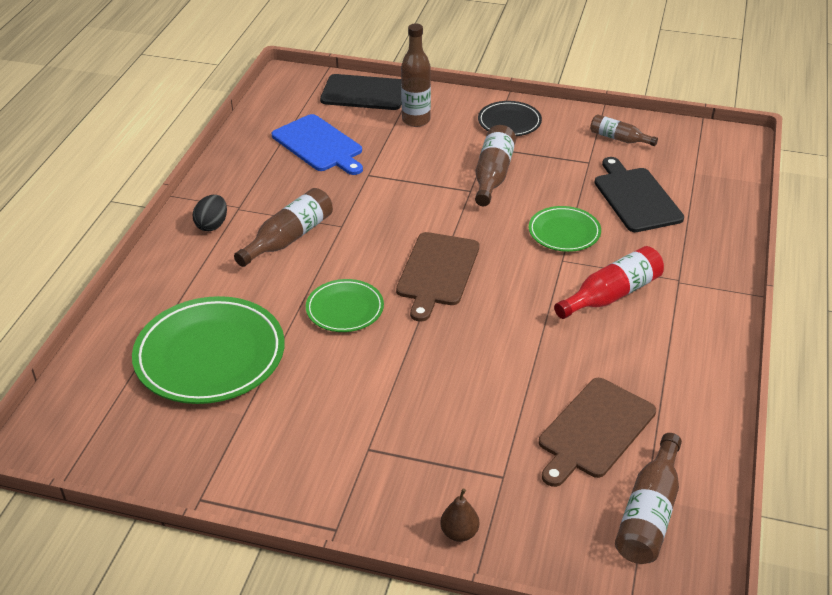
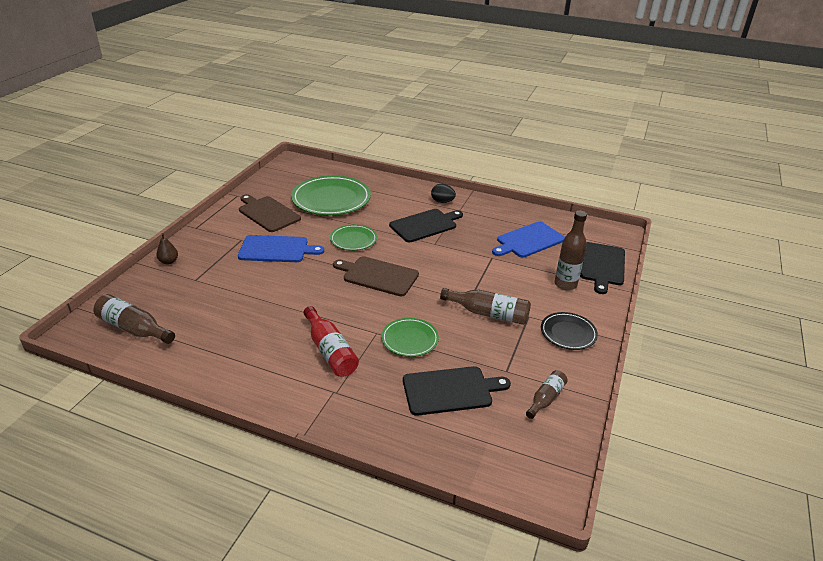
camera: 95 degrees right, 5 degrees down
brown bottle [234,188,333,267] -> black cutting board [389,209,463,242]
brown cutting board [539,378,656,487] -> brown cutting board moved to [239,194,301,232]
none -> blue cutting board [238,235,324,262]

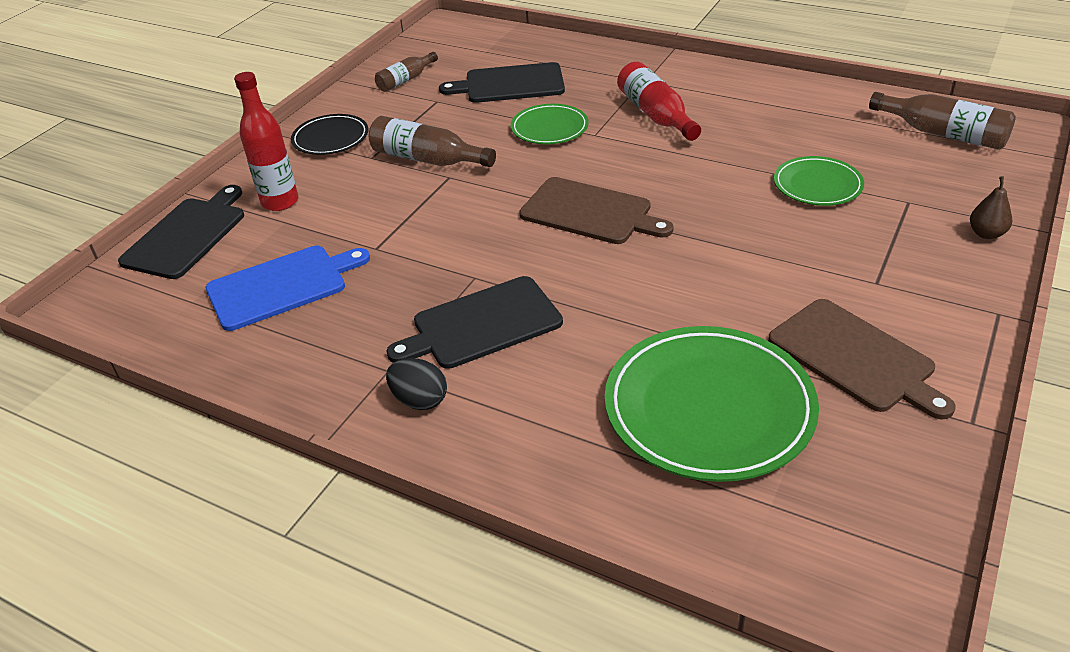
camera: 170 degrees left, 5 degrees up
blue cutting board [238,235,324,262] -> none
green plate [330,224,377,251] -> green plate moved to [774,156,864,206]
brown bottle [555,211,587,290] -> red bottle [234,72,299,211]

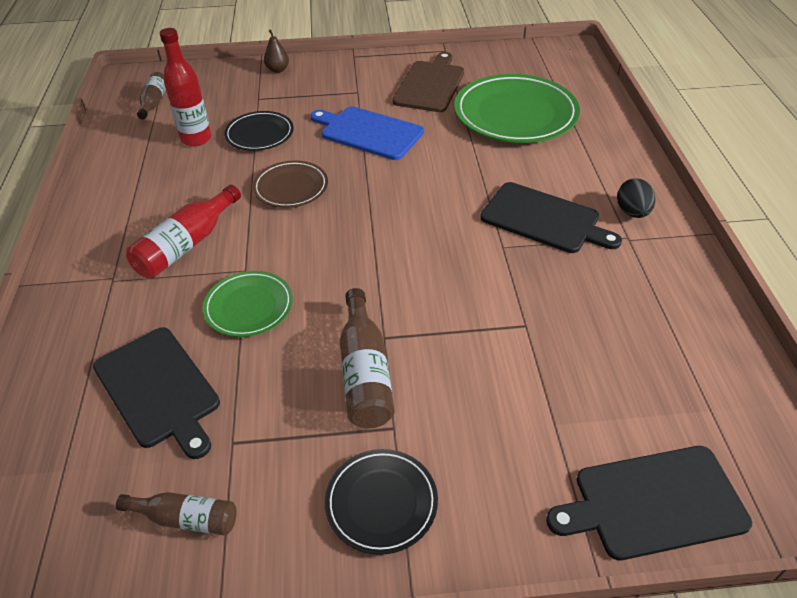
camera: 125 degrees left, 5 degrees up
blue cutting board [206,246,370,331] -> blue cutting board moved to [310,106,424,160]
red bottle [234,72,299,211] -> red bottle moved to [159,28,212,146]
brown cutting board [519,177,674,244] -> none
green plate [774,156,864,206] -> black plate [224,111,294,151]
brown bottle [869,92,1016,150] -> brown bottle [137,72,166,120], size x0.63
none -> brown plate [253,160,328,208]

